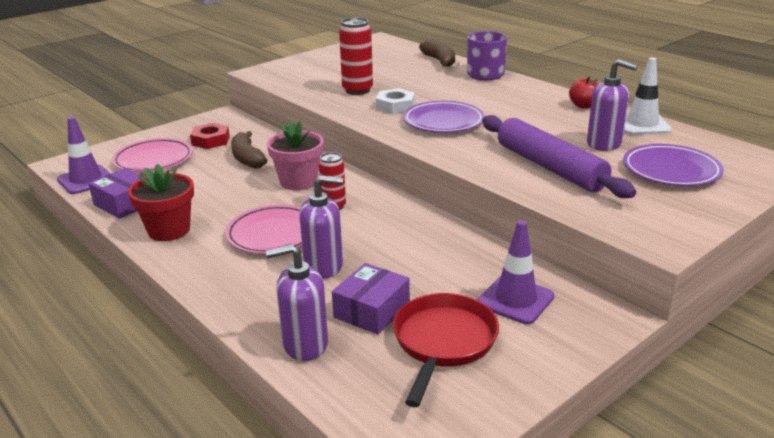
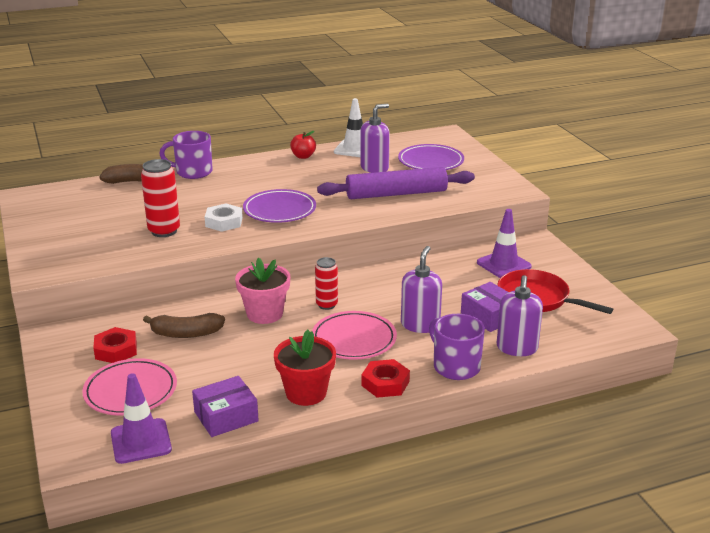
camera: 70 degrees left, 0 degrees up
none -> red nut [361,359,410,398]
none -> purple mug [429,314,485,380]

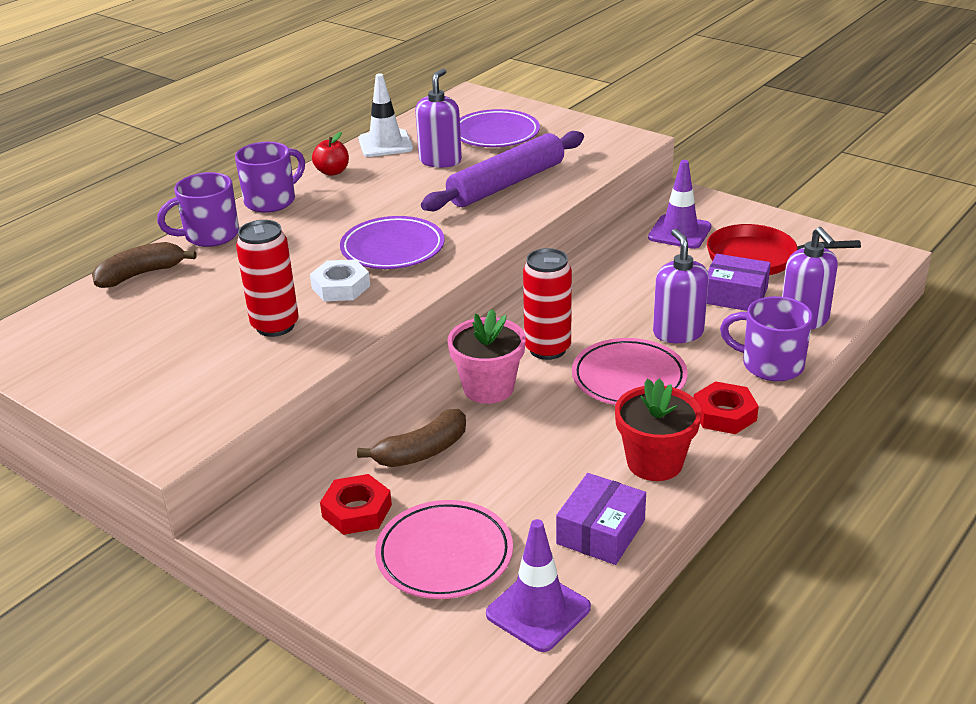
camera: 30 degrees left, 5 degrees up
red can [315,257,338,310] -> red can [523,248,572,360], size x1.54
none -> purple mug [235,142,305,213]

